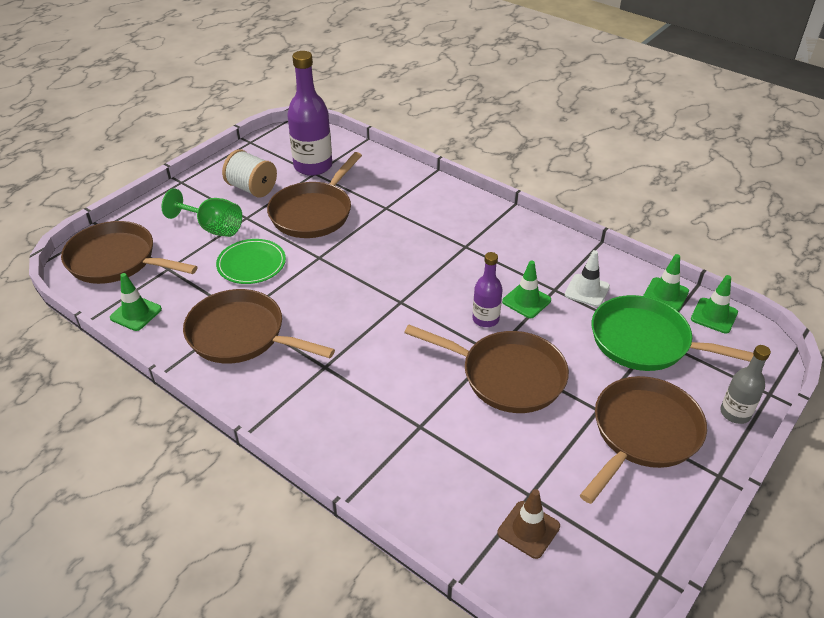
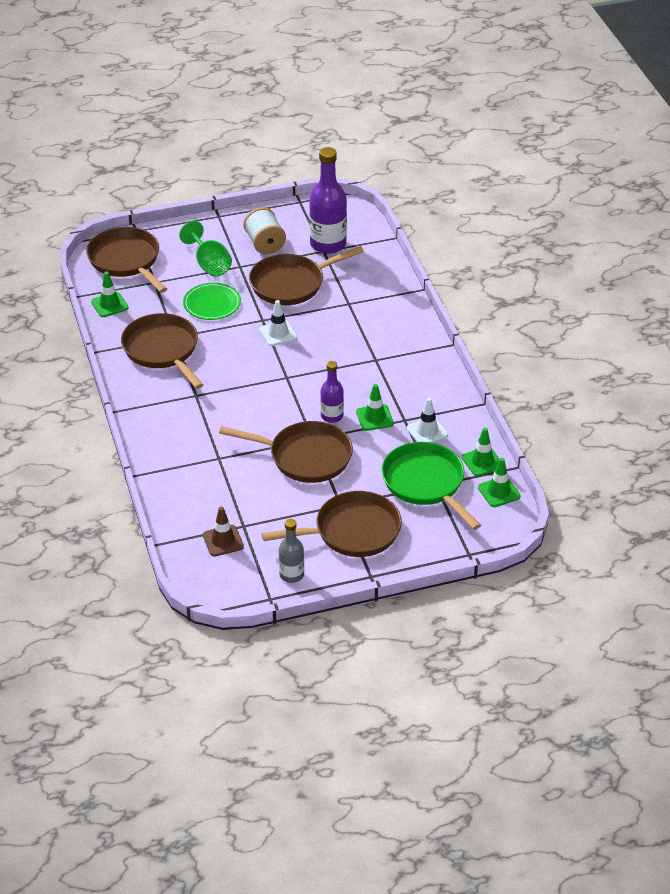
camera: 35 degrees right, 0 degrees up
brown pan [404,325,569,413] -> brown pan turned 45 degrees counterclockwise [219,421,353,483]
grey bottle [720,345,771,424] -> grey bottle moved to [279,519,304,583]
none -> white traffic cone [260,300,297,346]

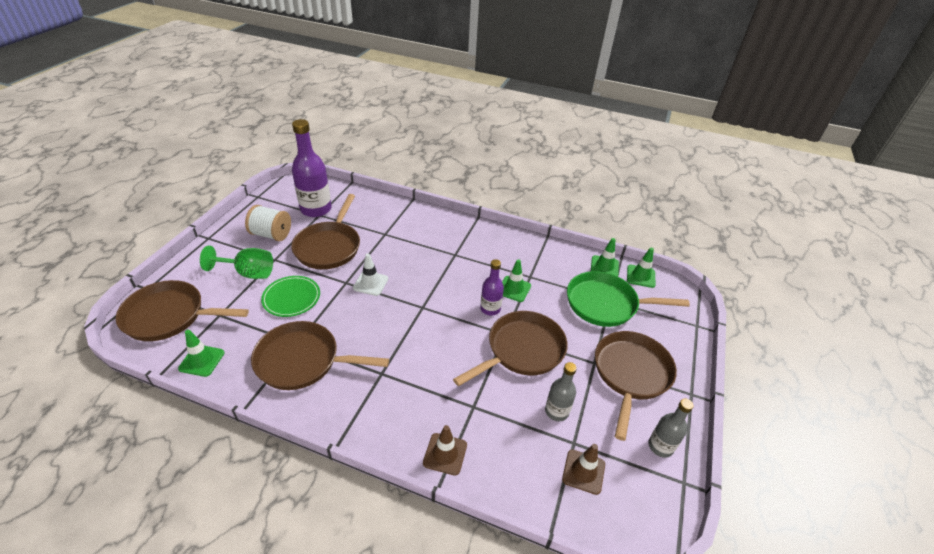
camera: 55 degrees left, 0 degrees up
white traffic cone [407,398,448,443] -> none
none -> brown traffic cone [423,425,467,476]
none -> grey bottle [545,362,577,421]

